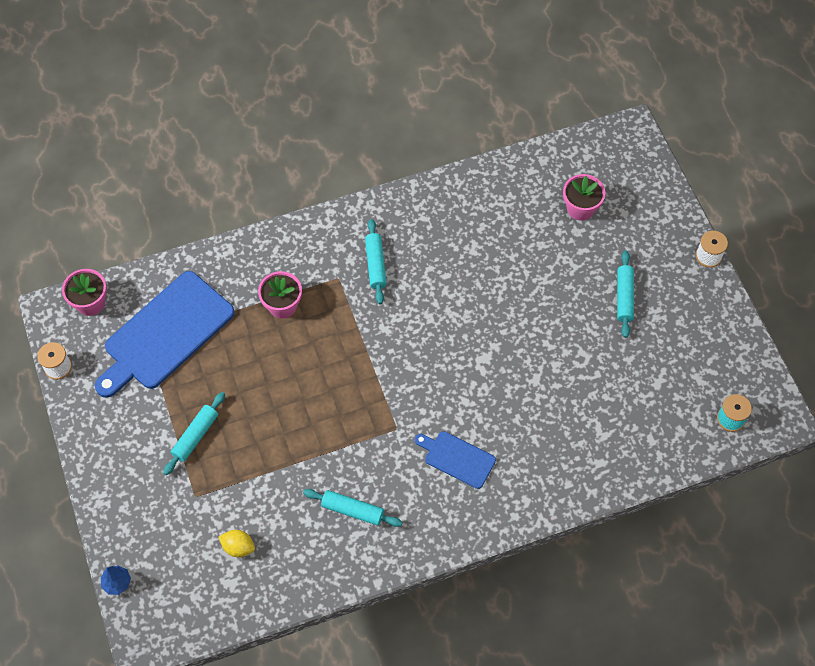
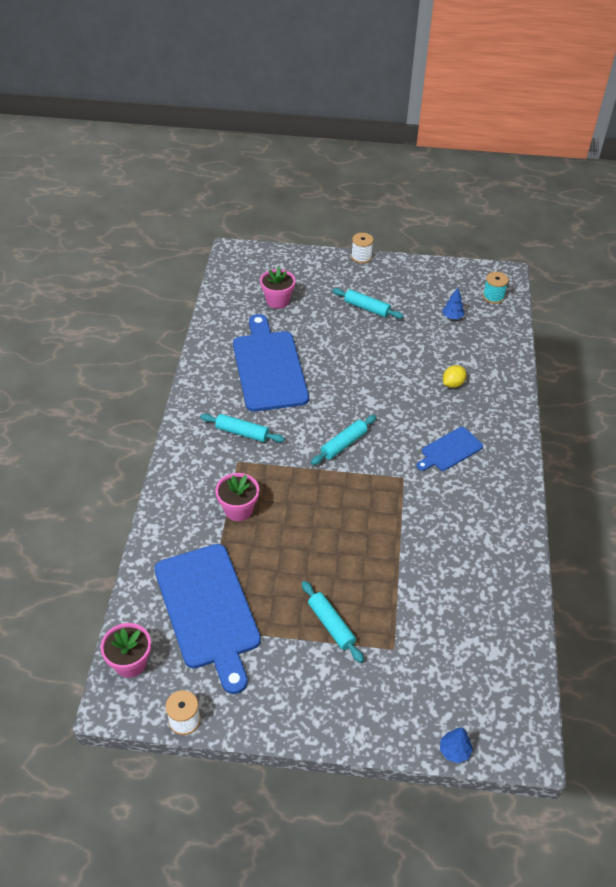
camera: 65 degrees left, 15 degrees down
yellow lemon [219,530,255,557] -> yellow lemon moved to [443,365,466,388]
turquoise rolling pin [303,489,402,527] -> turquoise rolling pin moved to [311,415,376,465]
none -> blue cutting board [233,314,309,412]
none -> blue tree [442,288,465,319]

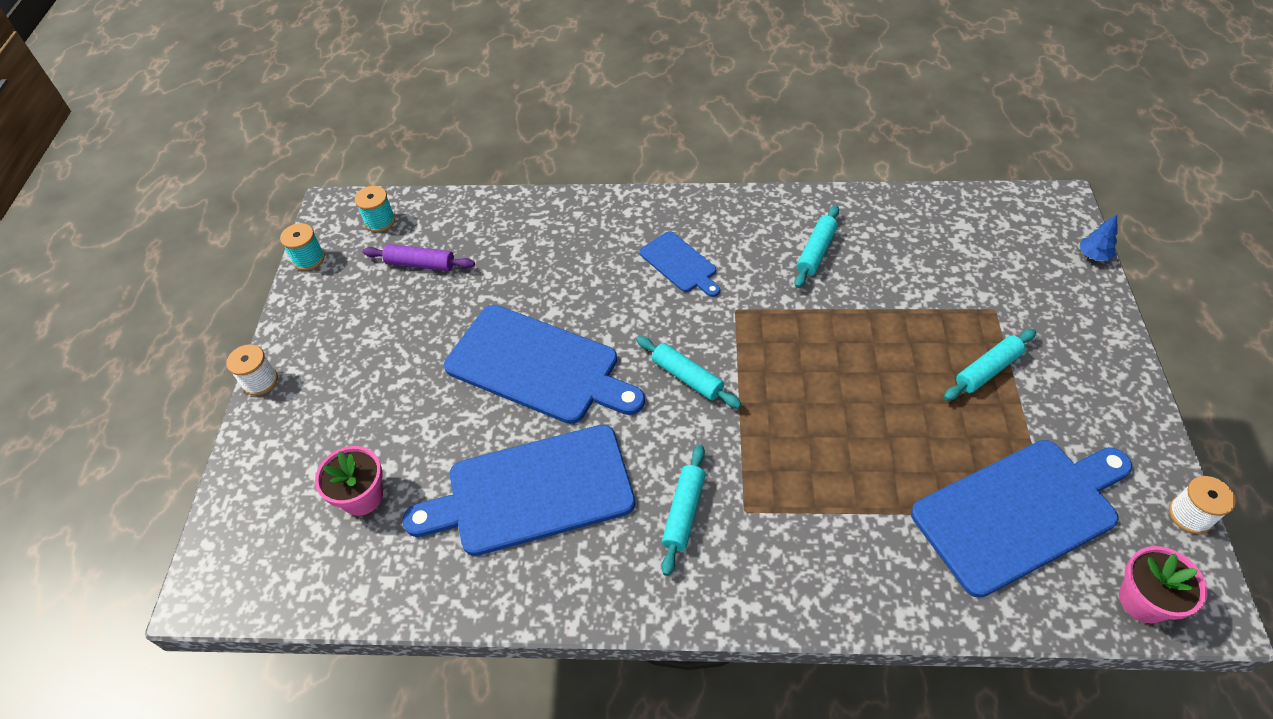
camera: 90 degrees left, 5 degrees up
pink flower pot [216,473,259,521] -> none
turquoise rolling pin [332,288,404,319] -> turquoise rolling pin moved to [794,205,839,288]
blue tree [442,288,465,319] -> purple rolling pin [363,244,475,271]
yellow lemon [443,365,466,388] -> none
none -> turquoise spool [280,223,325,271]
none -> blue cutting board [444,305,645,424]

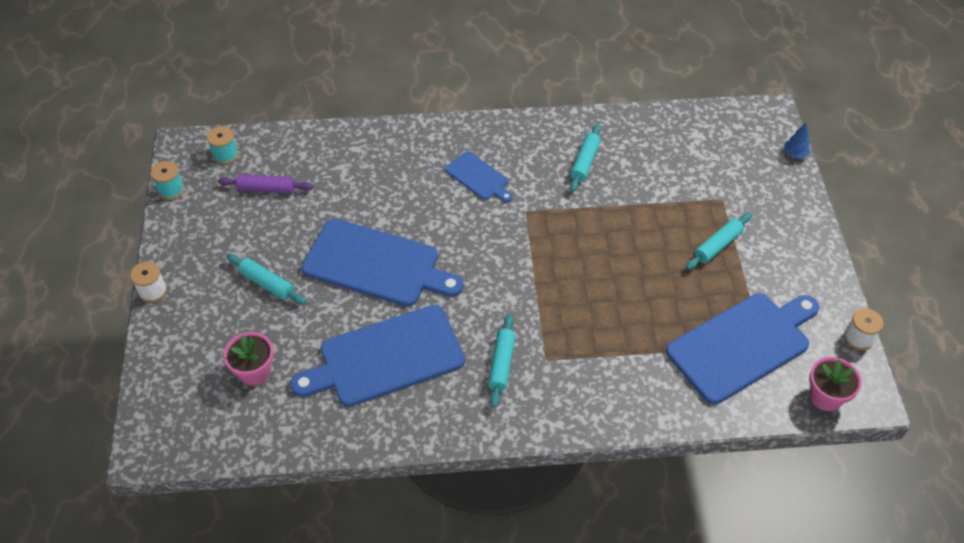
camera: 10 degrees left, 0 degrees up
turquoise rolling pin [636,336,742,409] -> turquoise rolling pin moved to [226,254,306,305]

